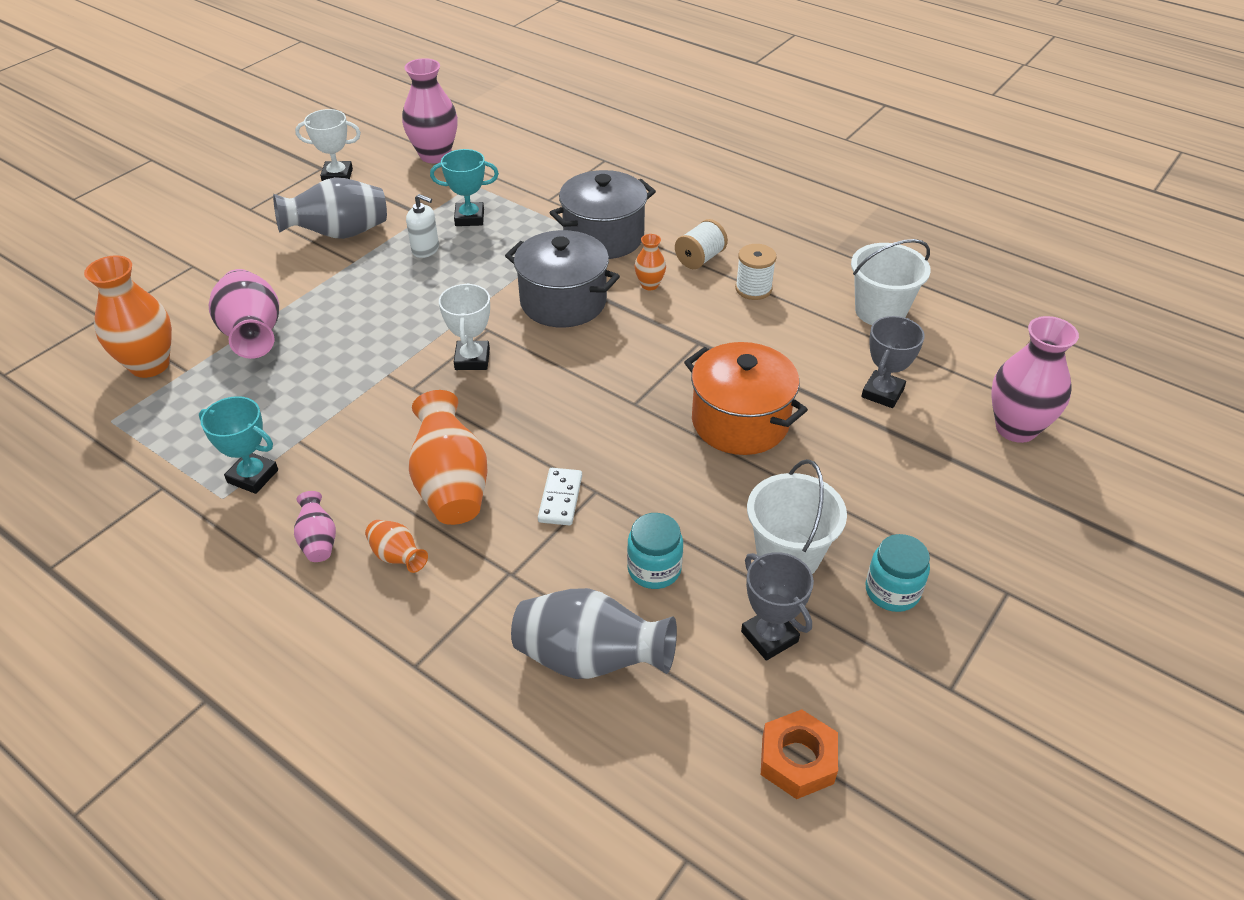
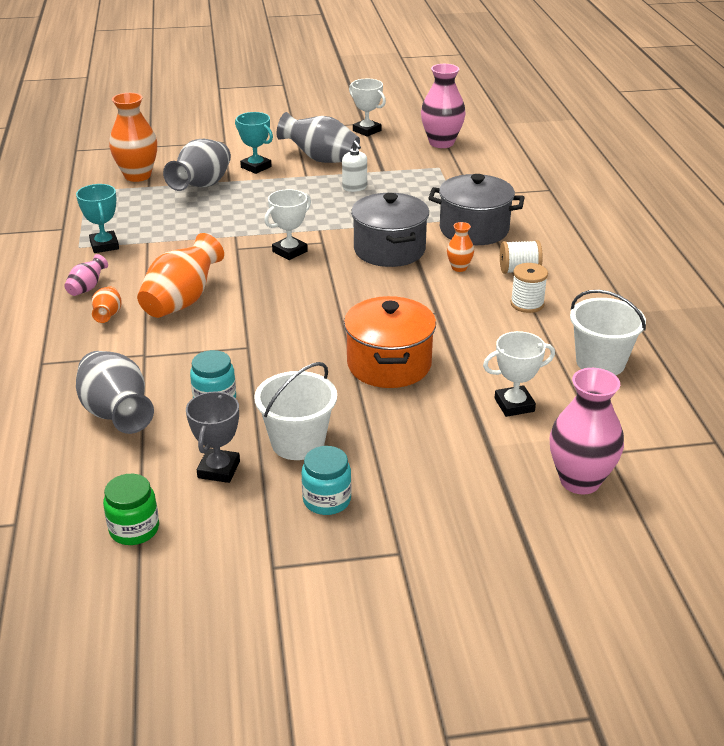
camera: 45 degrees right, 10 degrees down
pink vase [209,269,279,359] -> grey vase [163,139,231,191]
turquoise trophy [430,149,499,226] -> turquoise trophy moved to [235,112,273,174]
white domino [538,468,582,526] -> none
orange nut [761,709,838,799] -> green jar [103,474,159,545]
grey trophy [861,316,925,408] -> white trophy [483,331,555,417]

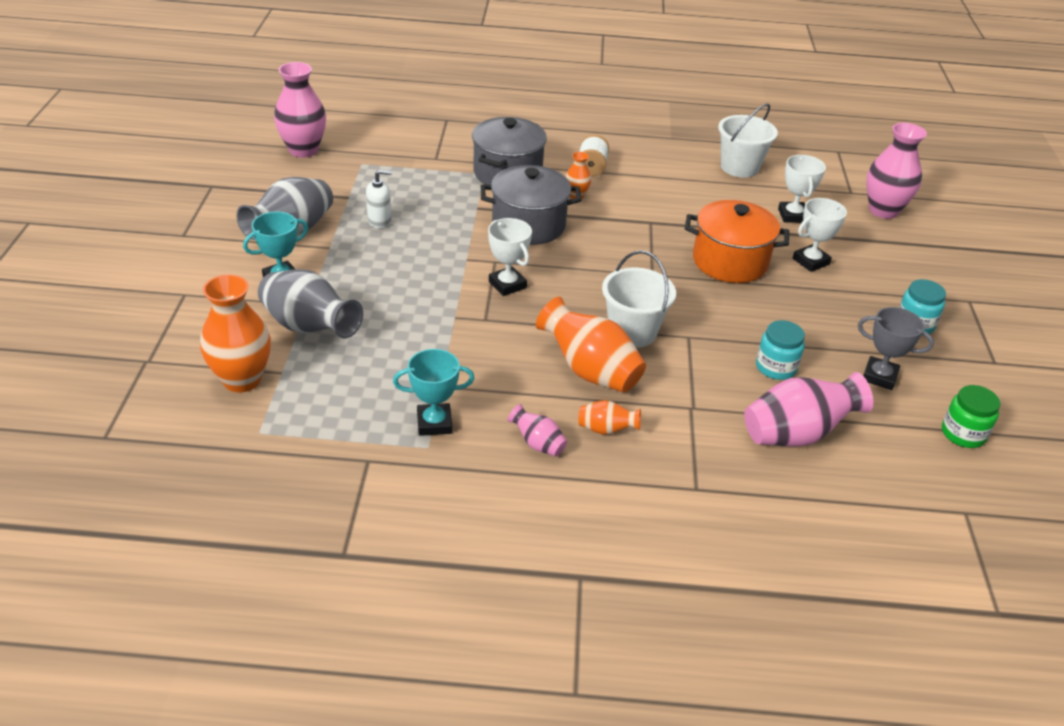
camera: 80 degrees left, 5 degrees up
grey vase [76,351,154,434] -> pink vase [744,372,873,447]
white bucket [254,362,337,460] -> white bucket moved to [602,250,676,348]
white trophy [349,79,386,137] -> white trophy moved to [793,198,847,272]
white spool [510,263,548,313] -> none

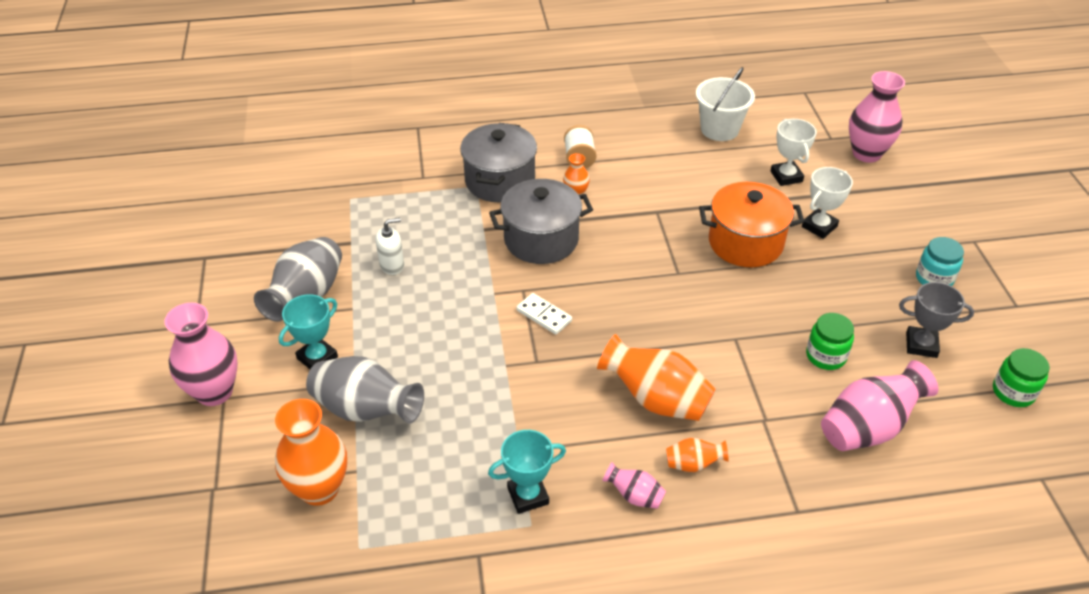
camera: 10 degrees left, 5 degrees up
pink vase [274,62,326,158] -> pink vase moved to [164,303,238,406]
white trophy [488,218,532,296] -> white domino [516,293,572,334]
white bucket [602,250,676,348] -> none
turquoise jar [756,320,805,380] -> green jar [806,313,854,370]

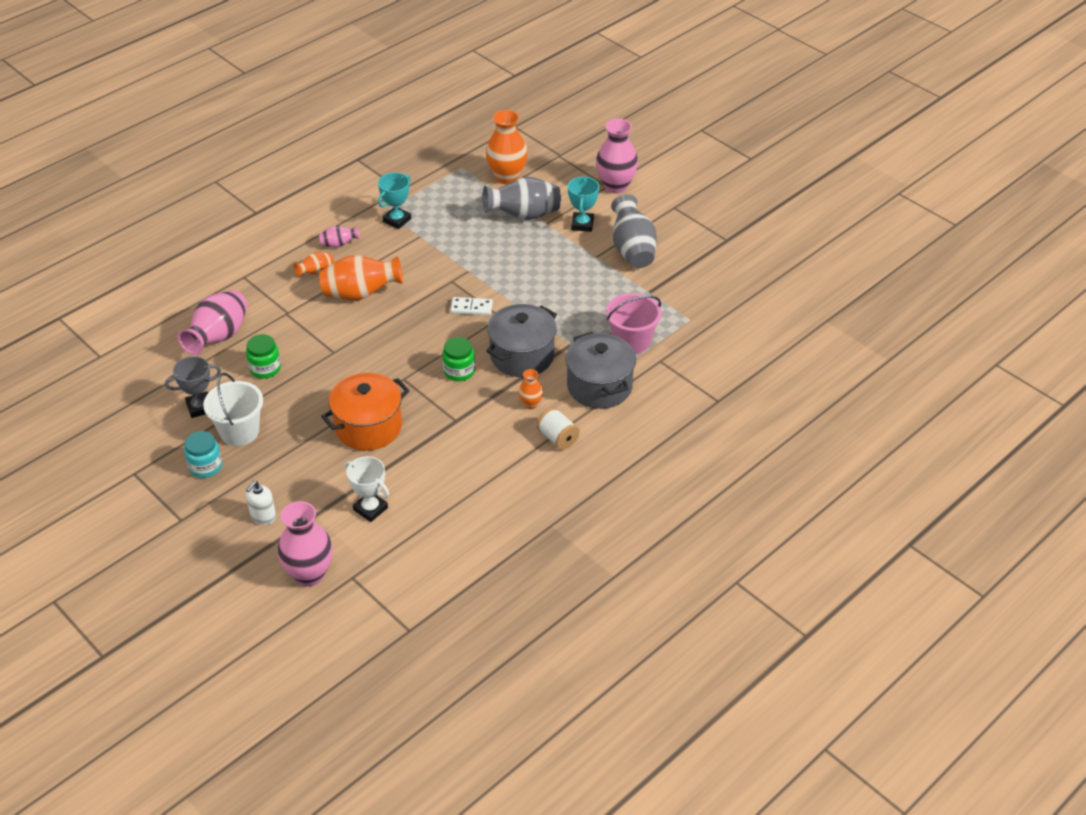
camera: 145 degrees right, 0 degrees up
white soap dispenser [376,218,404,275] -> white soap dispenser moved to [246,481,276,525]
white bucket [696,67,755,141] -> white bucket moved to [203,373,263,446]
white trophy [802,167,853,239] -> none
green jar [993,348,1050,407] -> green jar moved to [442,337,475,381]
none -> pink bucket [606,293,662,354]

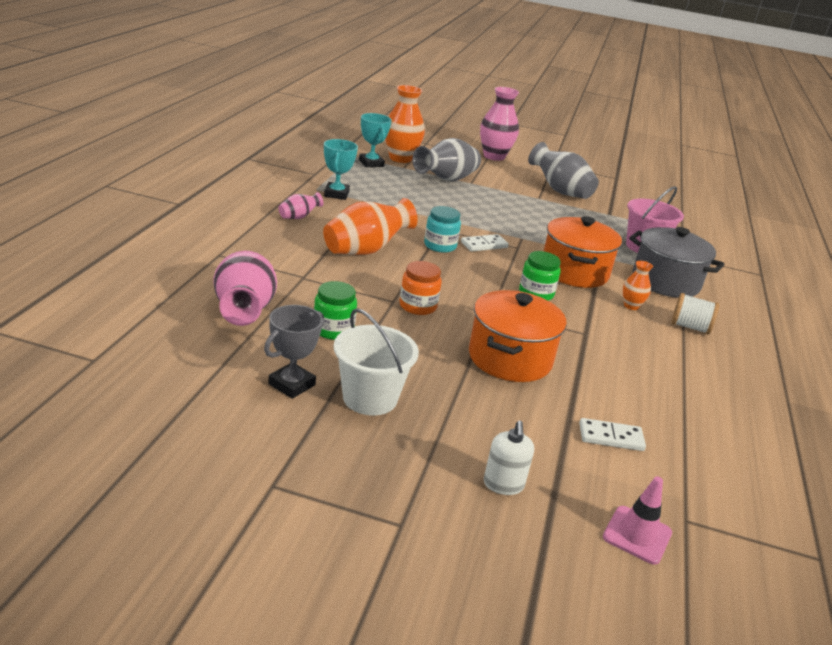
camera: 35 degrees left, 15 degrees down
turquoise jar [184,431,222,478] -> turquoise jar moved to [424,206,461,253]
pink vase [277,501,333,586] -> pink traffic cone [603,477,672,565]
orange vase [294,252,334,276] -> none
white trophy [345,456,389,522] -> white domino [580,418,646,451]
grey pot [486,304,557,377] -> orange pot [544,216,622,288]
turquoise trophy [568,176,599,232] -> turquoise trophy moved to [359,113,392,167]
none -> orange jar [399,261,442,315]

